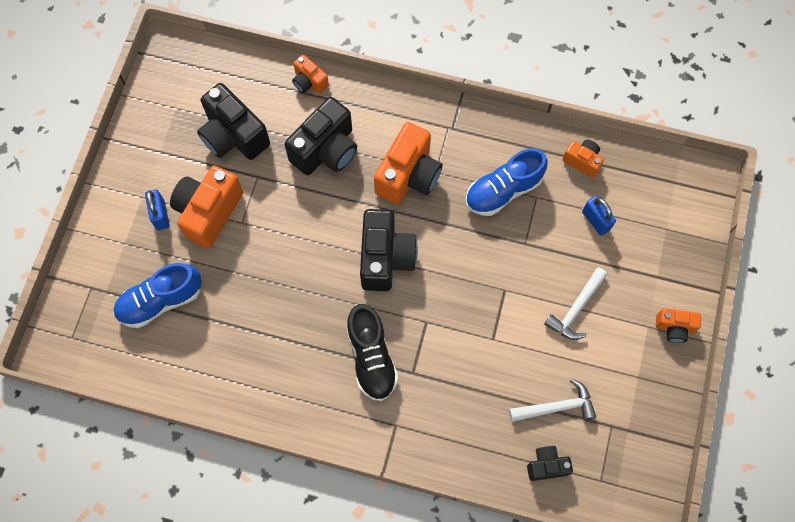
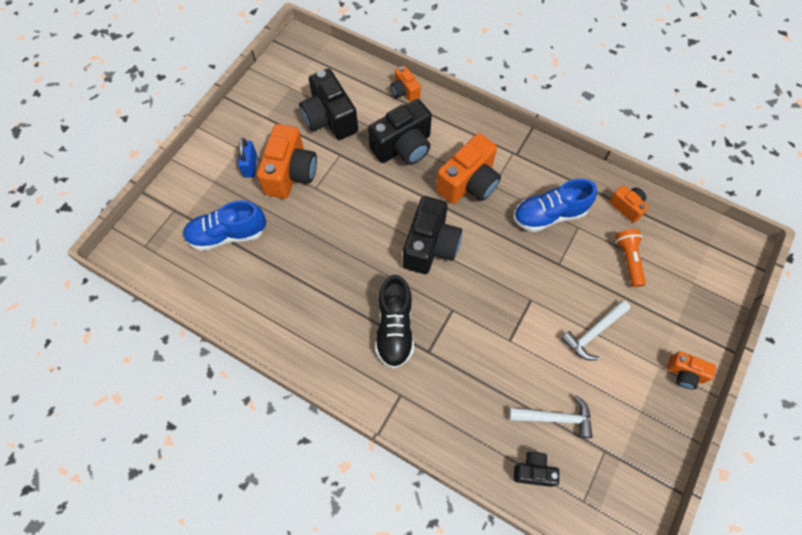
camera: 15 degrees right, 5 degrees down
orange camera [170,166,243,249] -> orange camera turned 150 degrees clockwise [257,124,317,199]
blue padlock [582,196,616,236] -> orange flashlight [615,229,646,287]

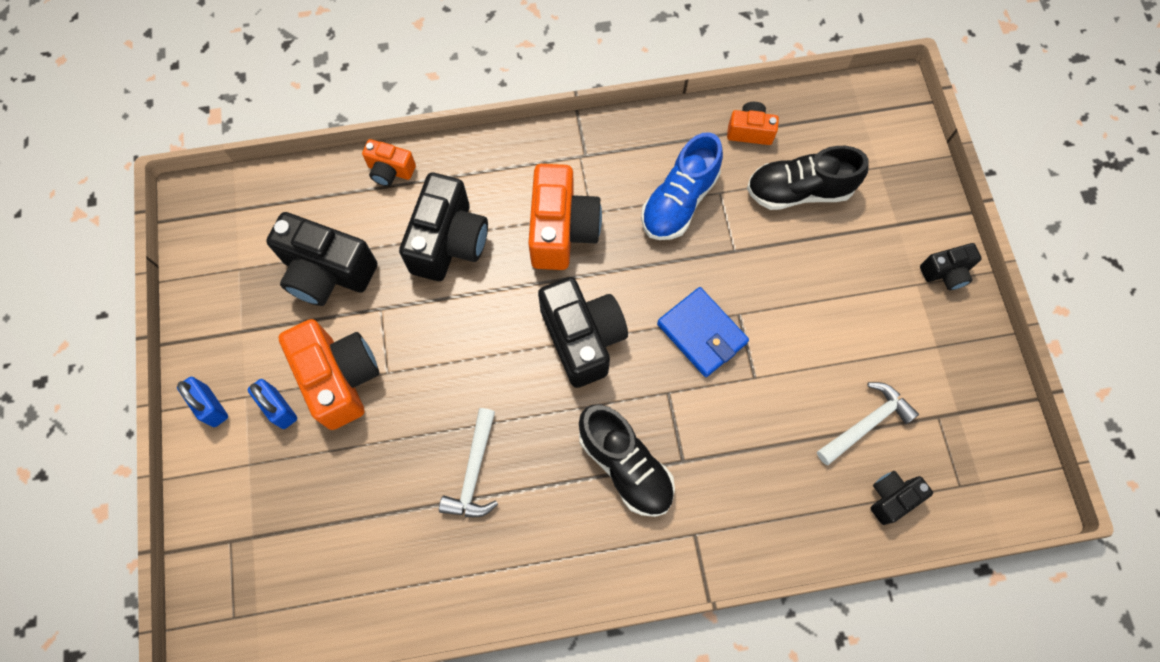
camera: 40 degrees left, 5 degrees up
blue shoe [183,200,266,251] -> none
white hammer [561,300,630,360] -> white hammer moved to [439,408,498,517]
orange flashlight [615,229,646,287] -> black shoe [747,146,868,210]
orange camera [667,351,716,390] -> black camera [920,243,982,290]
none -> blue padlock [177,377,228,427]
none -> blue wallet [657,287,749,377]

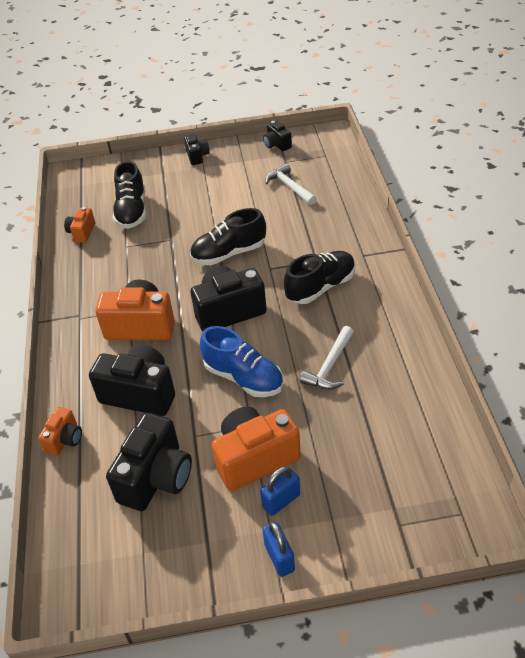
camera: 85 degrees left, 25 degrees down
blue padlock [177,377,228,427] -> blue padlock turned 75 degrees counterclockwise [262,521,295,577]
white hammer [439,408,498,517] -> white hammer turned 105 degrees clockwise [300,326,354,390]
blue shoe [641,132,723,240] -> blue shoe moved to [200,326,283,397]
blue wallet [657,287,749,377] -> black shoe [190,208,266,265]
black camera [870,471,933,525] -> black camera moved to [263,121,292,151]

